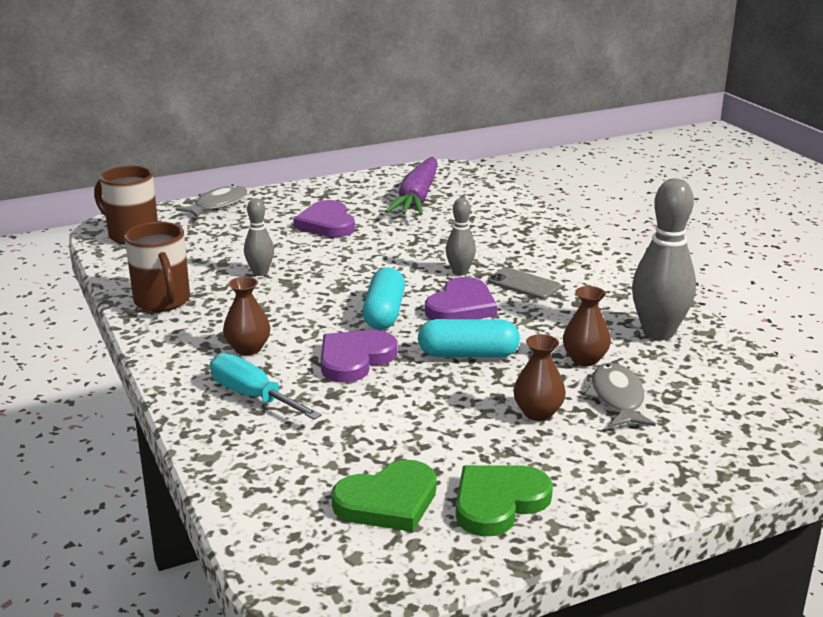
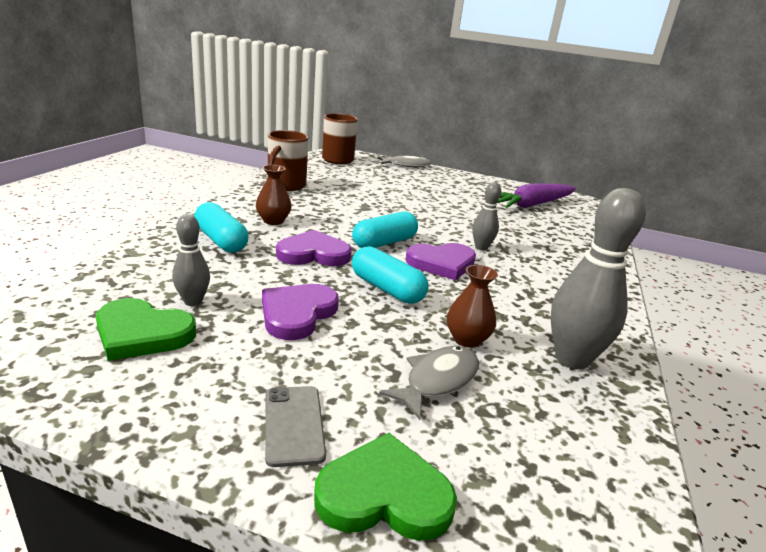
camera: 40 degrees right, 0 degrees up
turquoise screwdriver [210,353,322,420] -> turquoise capsule [194,202,248,252]
grey bowling pin [244,198,274,276] -> grey bowling pin moved to [172,214,210,306]
purple heart [294,200,355,237] -> purple heart moved to [262,284,339,340]
green heart [456,465,553,537] -> green heart moved to [314,433,457,541]
grey phone [488,267,561,299] -> grey phone moved to [265,386,326,467]
brown vase [513,334,566,421] -> none

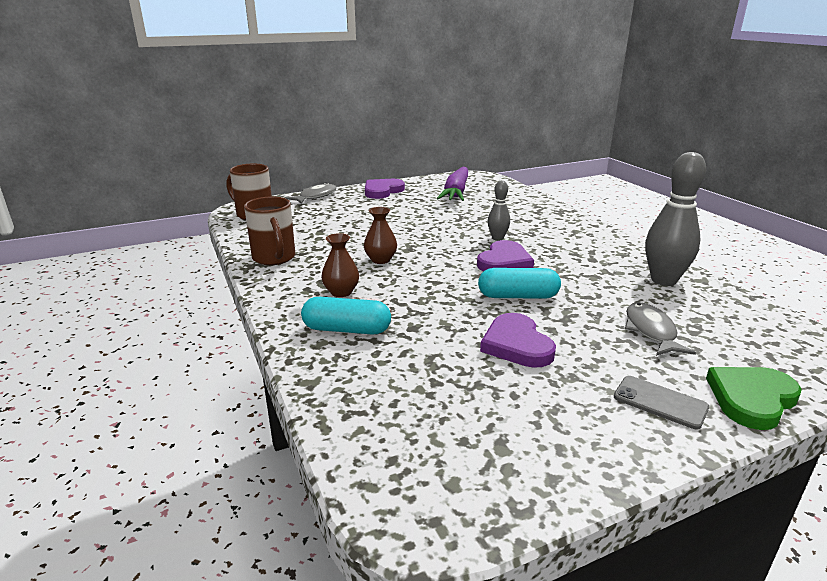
camera: 40 degrees left, 0 degrees up
green heart [96,298,196,361] -> none
grey bowling pin [172,214,210,306] -> none
purple heart [276,230,352,266] -> purple heart moved to [365,179,405,199]
turquoise capsule [352,211,418,248] -> none
brown vase [447,265,498,348] -> brown vase moved to [364,207,397,264]

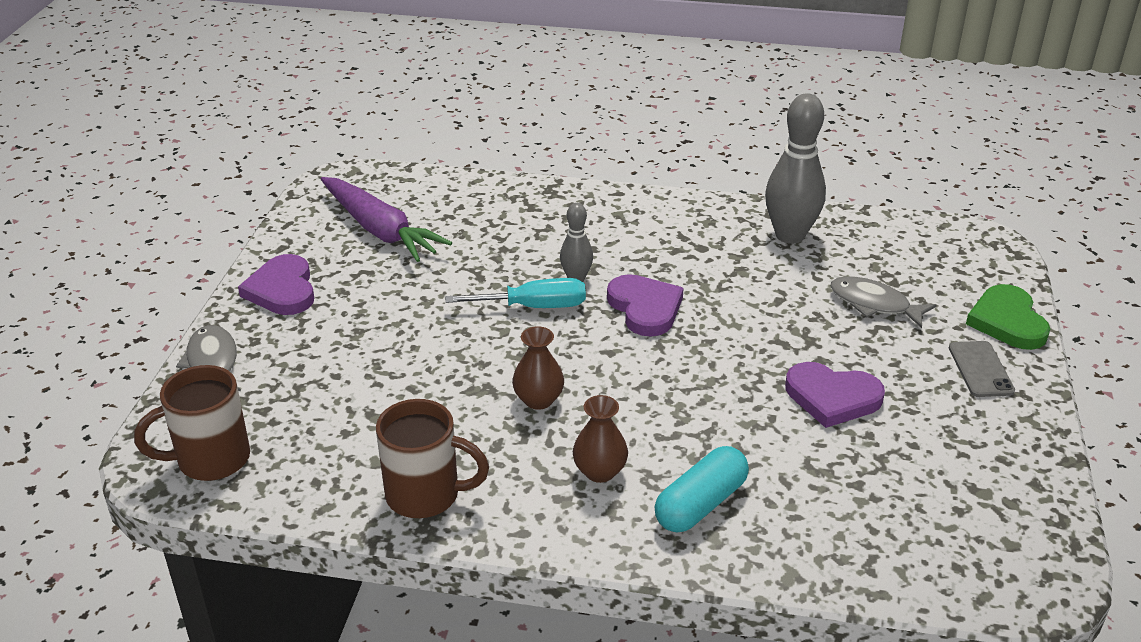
camera: 55 degrees left, 10 degrees up
turquoise capsule [478,268,561,299] -> none
grey phone [614,376,709,429] -> grey phone turned 75 degrees counterclockwise [949,341,1015,397]
none -> turquoise screwdriver [445,278,586,308]

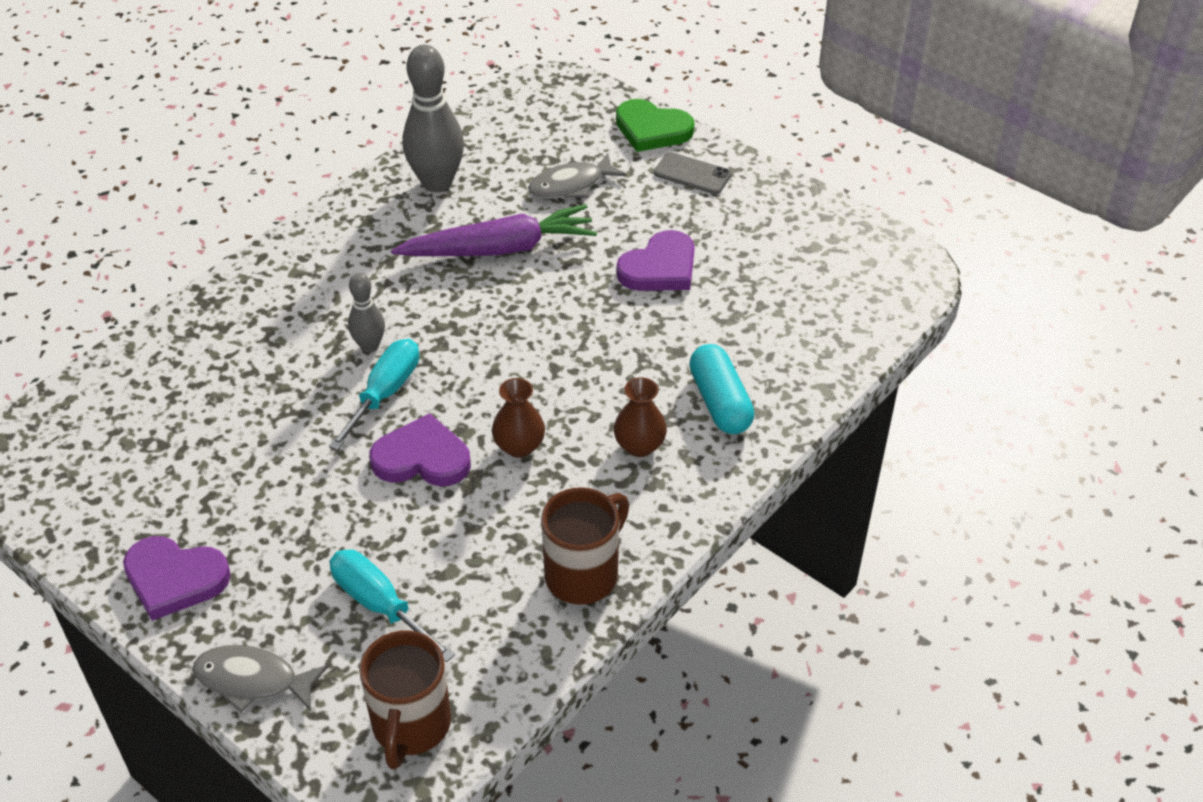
camera: 60 degrees left, 10 degrees up
purple carrot [321,177,452,262] -> purple carrot moved to [391,204,597,256]
purple heart [607,274,684,337] -> purple heart moved to [369,413,471,486]
none -> turquoise screwdriver [330,549,455,662]

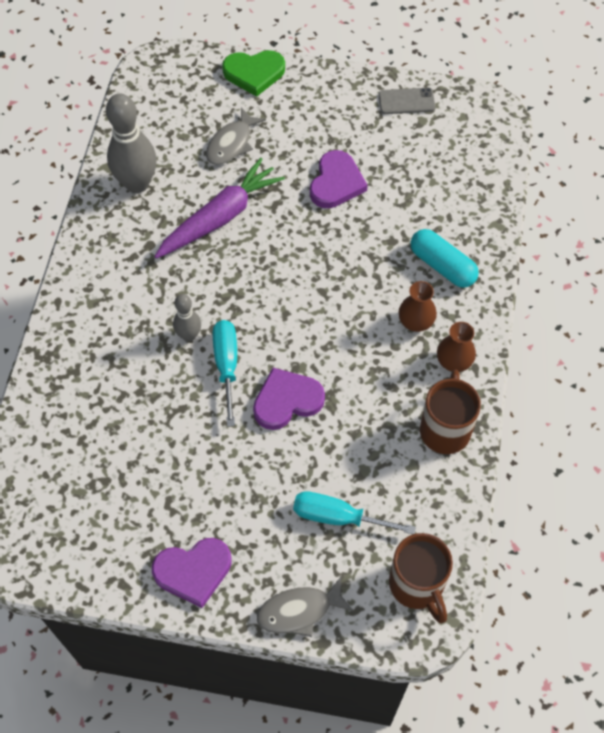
camera: 30 degrees left, 15 degrees up
brown vase [492,378,545,458] -> brown vase moved to [437,322,476,372]
grey phone [654,152,732,194] -> grey phone moved to [378,88,435,114]

